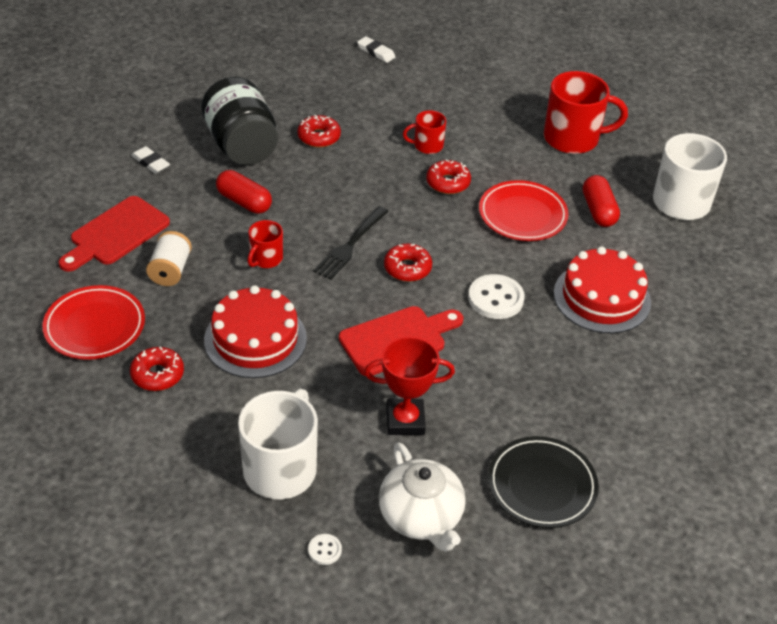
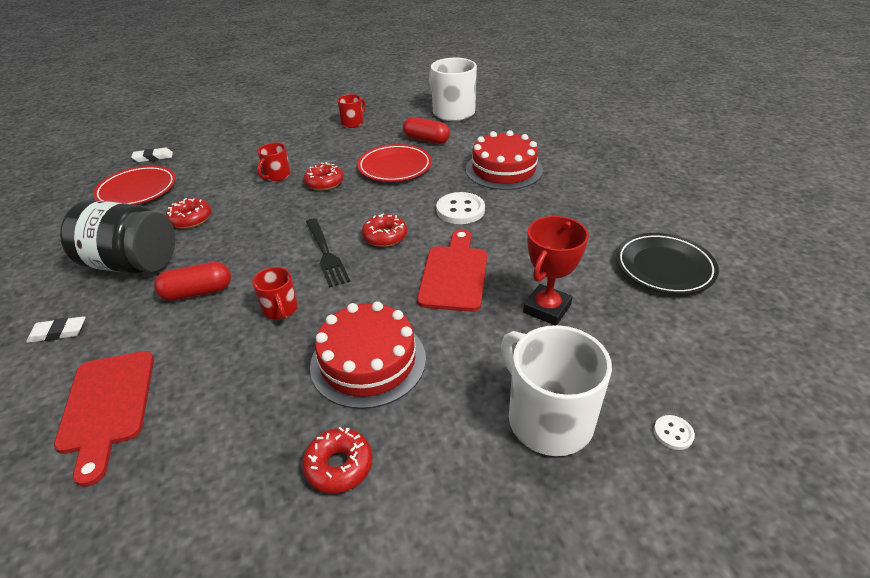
camera: 50 degrees left, 5 degrees down
red plate [42,285,145,360] -> red plate moved to [93,166,176,205]
white spool [146,231,192,286] -> none
white teapot [379,442,466,552] -> none
red mug [544,71,628,154] -> red mug [337,94,366,128], size x0.52

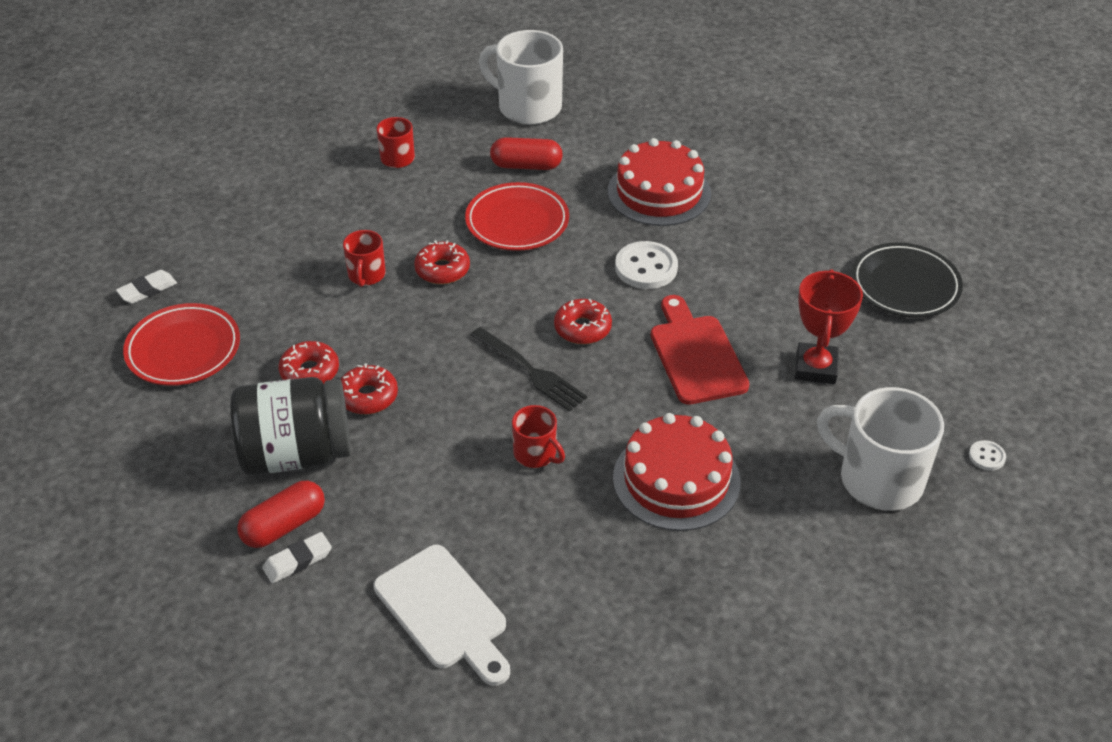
camera: 25 degrees left, 5 degrees up
red cutting board [54,351,154,487] -> white cutting board [374,545,510,686]
red capsule [154,262,231,301] -> red capsule moved to [237,481,325,548]
red donut [302,427,373,493] -> red donut moved to [340,363,398,414]

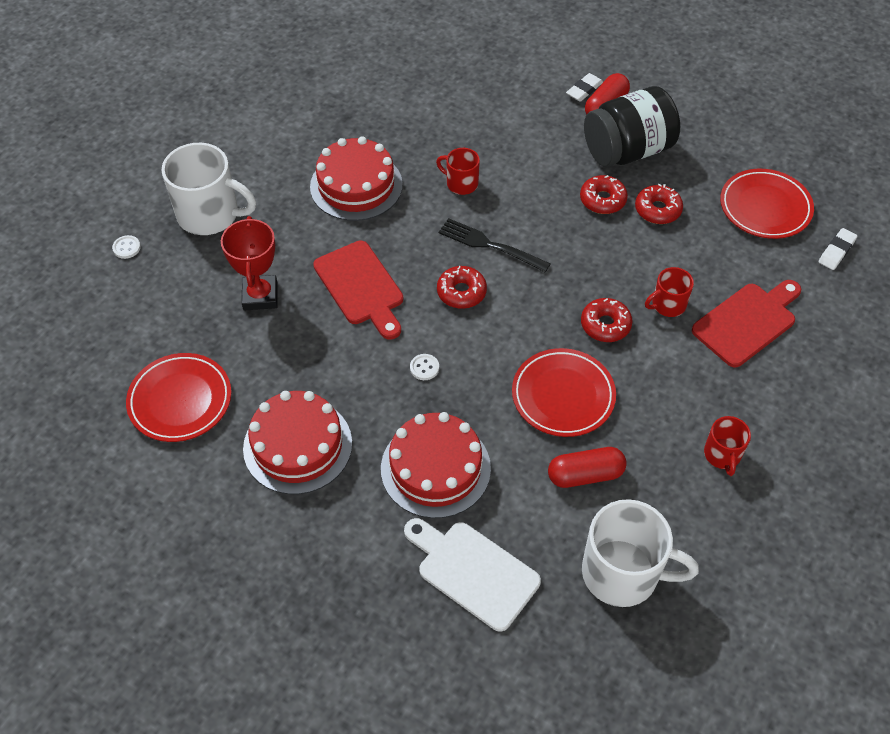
camera: 165 degrees right, 10 degrees up
red mug [343,230,386,287] -> red mug turned 105 degrees counterclockwise [645,267,694,317]
white cutting board [374,545,510,686] -> white cutting board moved to [404,518,541,632]
white button [615,241,678,289] -> white button [410,354,439,380], size x0.50
black plate [851,242,963,318] -> red plate [126,353,231,442]
none -> red cake [243,391,352,494]
none -> red cutting board [692,280,801,368]

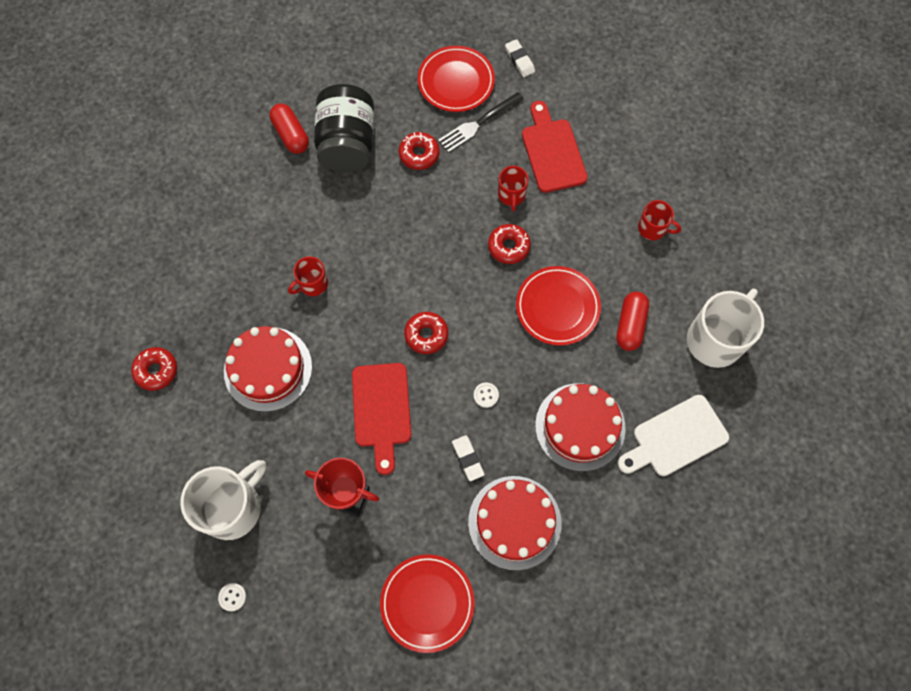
camera: 65 degrees left, 15 degrees up
red cutting board [313,241,403,340] -> red cutting board turned 90 degrees clockwise [352,363,411,475]
black fork [439,218,551,272] -> black fork moved to [438,92,524,153]
white eraser [566,73,603,102] -> white eraser moved to [452,435,485,481]
red donut [580,175,628,214] -> red donut moved to [131,347,177,391]

